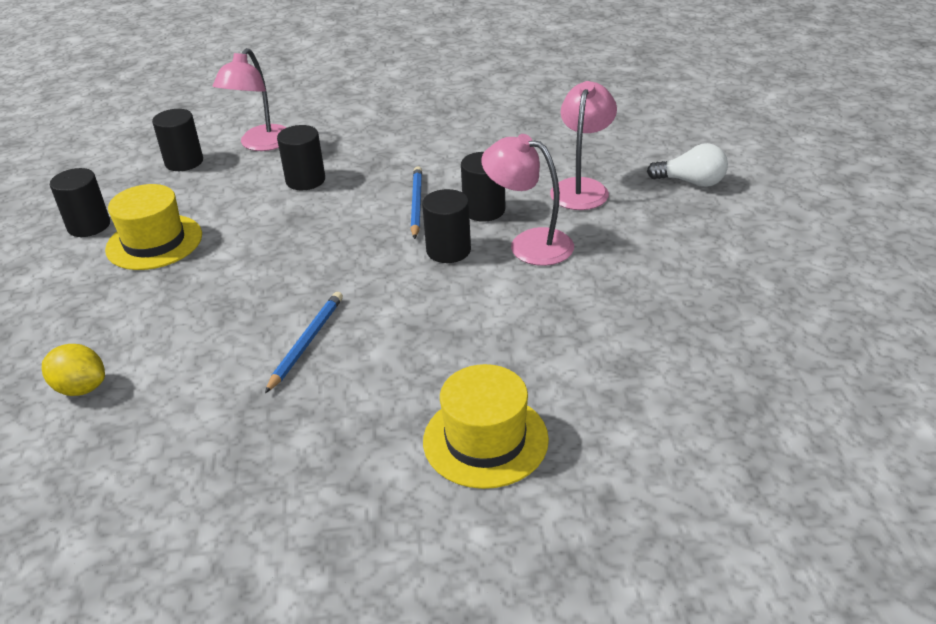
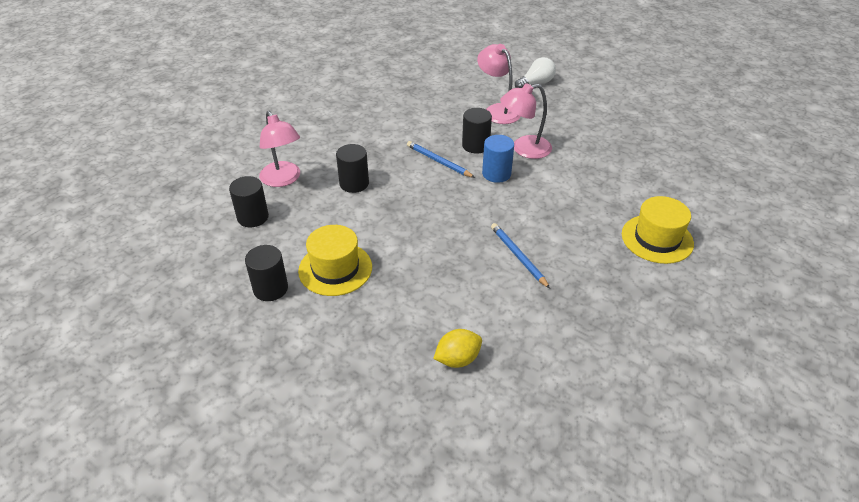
camera: 50 degrees left, 5 degrees up
black cylinder [422,189,471,263] -> blue cylinder [482,135,514,183]

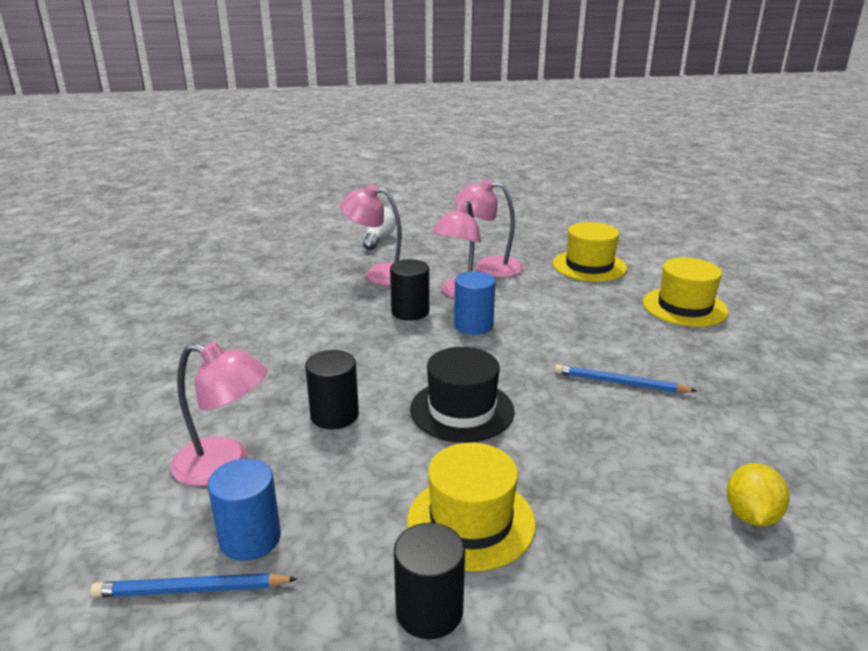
camera: 45 degrees left, 15 degrees down
black cylinder [229,176,269,227] -> blue cylinder [207,458,281,561]
blue pencil [407,141,475,178] -> blue pencil moved to [90,573,298,597]
none -> black hat [410,347,515,443]
none -> pink lamp [455,179,523,277]
none -> yellow hat [553,222,627,282]

